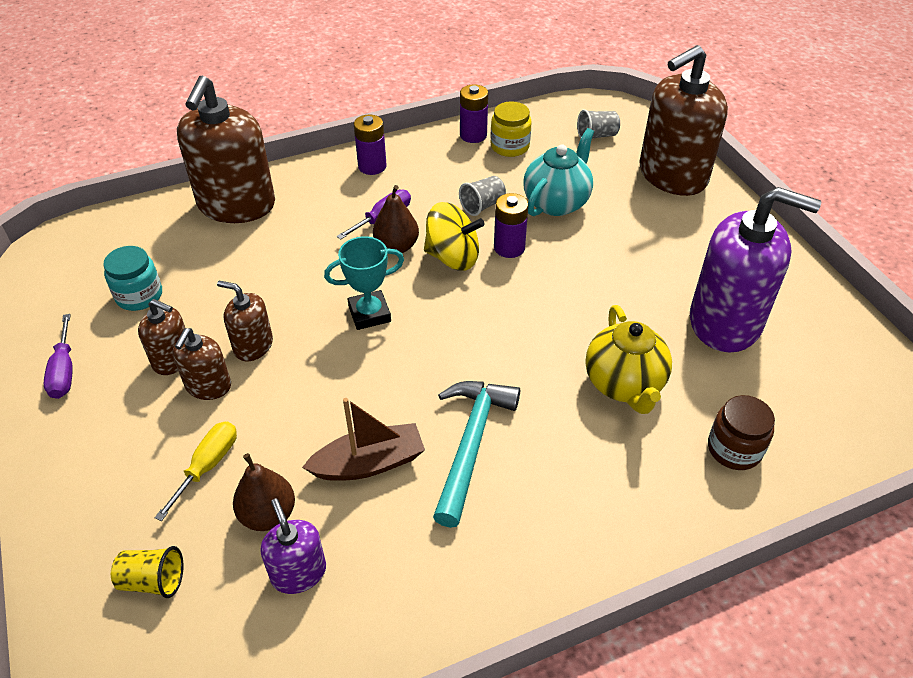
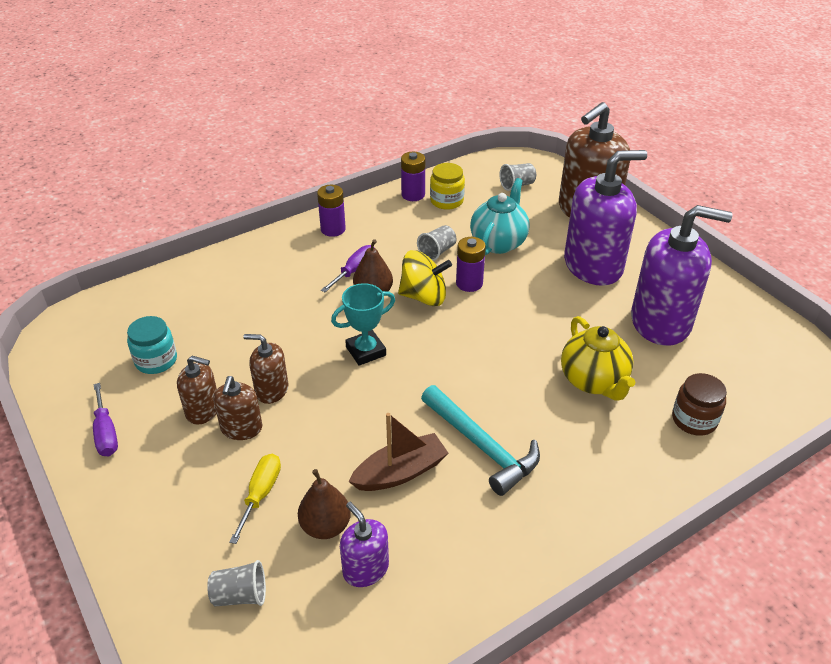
camera: 10 degrees left, 5 degrees down
yellow cup [111,546,184,598] -> grey cup [207,560,266,606]
brown soap dispenser [177,76,275,223] -> none
turquoise hammer [433,381,520,528] -> turquoise hammer turned 135 degrees clockwise [421,385,540,496]
none -> purple soap dispenser [564,150,647,286]

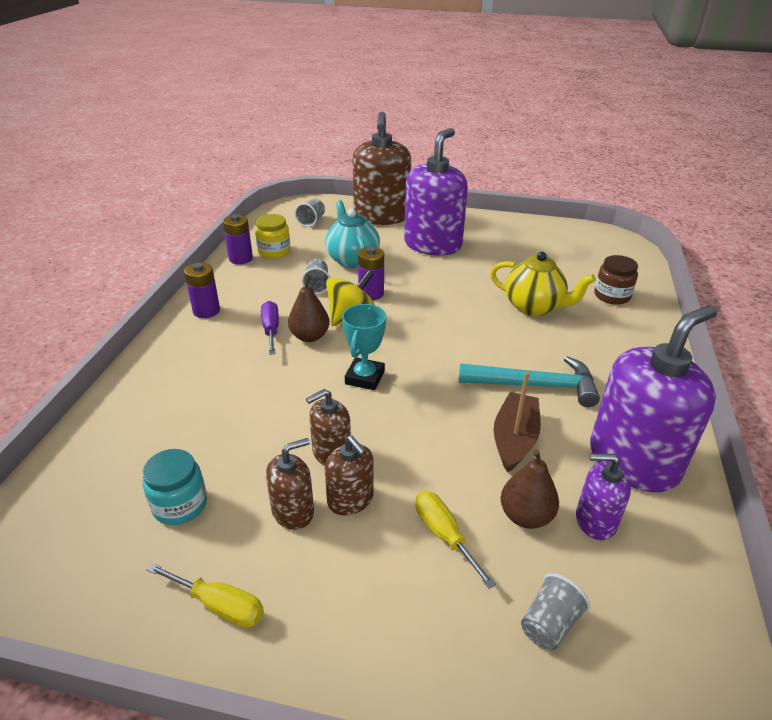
camera: 45 degrees left, 5 degrees down
purple screwdriver [93,383,118,456] -> yellow screwdriver [147,563,264,628]
purple soap dispenser [631,205,732,346] -> purple soap dispenser moved to [590,305,717,492]

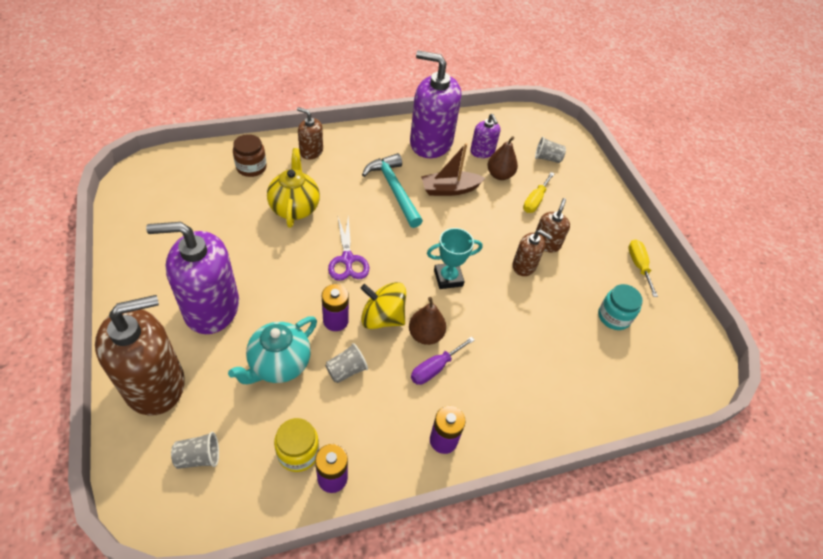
camera: 125 degrees left, 15 degrees up
brown soap dispenser [266,438,314,530] -> brown soap dispenser moved to [297,107,323,160]
none -> purple scissors [328,215,369,281]

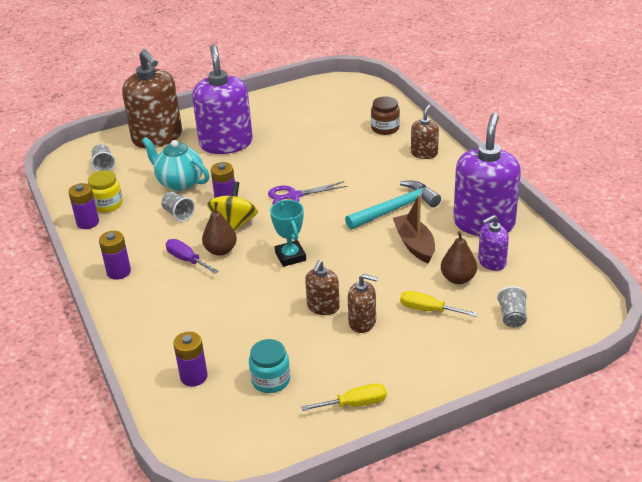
camera: 90 degrees right, 15 degrees down
yellow teapot [267,148,320,228] -> none
none -> purple battery [173,332,208,387]

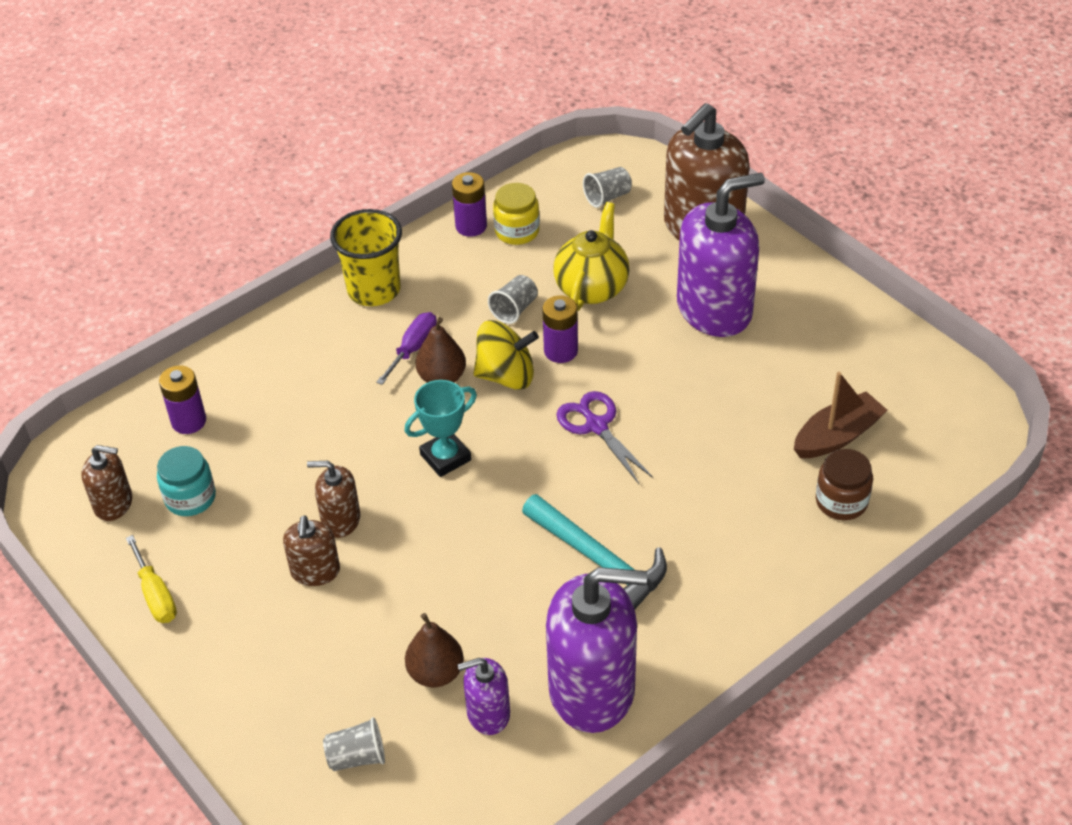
camera: 75 degrees right, 10 degrees up
purple battery [99,231,131,280] -> yellow cup [330,209,402,306]
turquoise teapot [142,137,209,191] -> yellow teapot [554,202,630,311]
brown boat [393,194,435,263] -> brown boat moved to [794,372,887,458]
yellow screwdriver [400,291,477,317] -> none
brown soap dispenser [411,105,439,159] -> brown soap dispenser moved to [82,445,132,521]
purple soap dispenser [478,215,509,271] -> purple soap dispenser turned 60 degrees counterclockwise [457,658,510,735]

